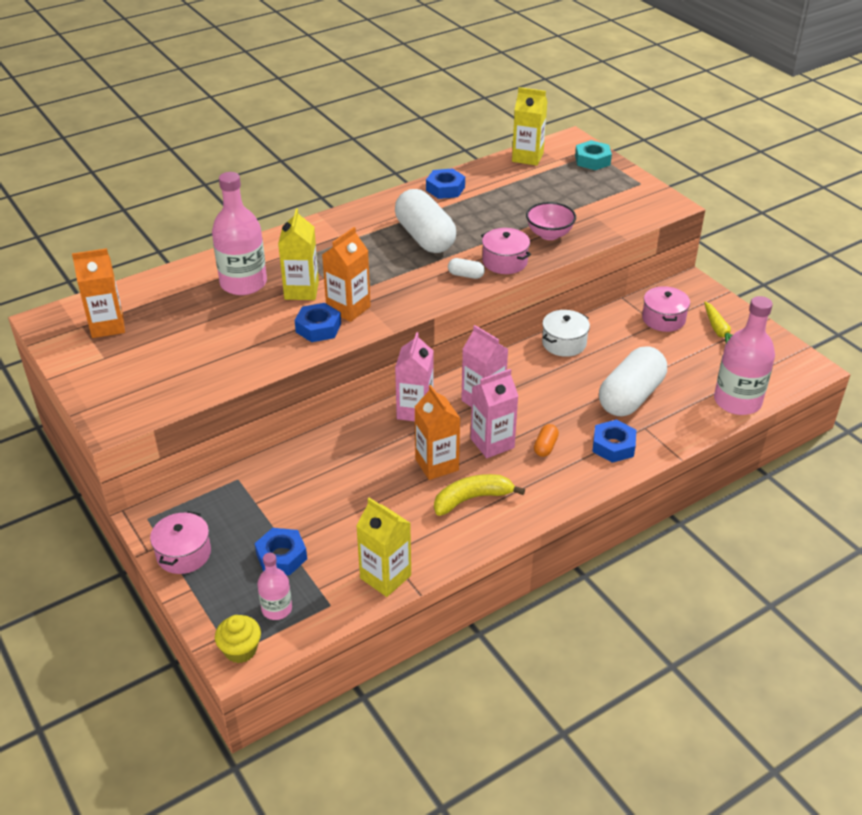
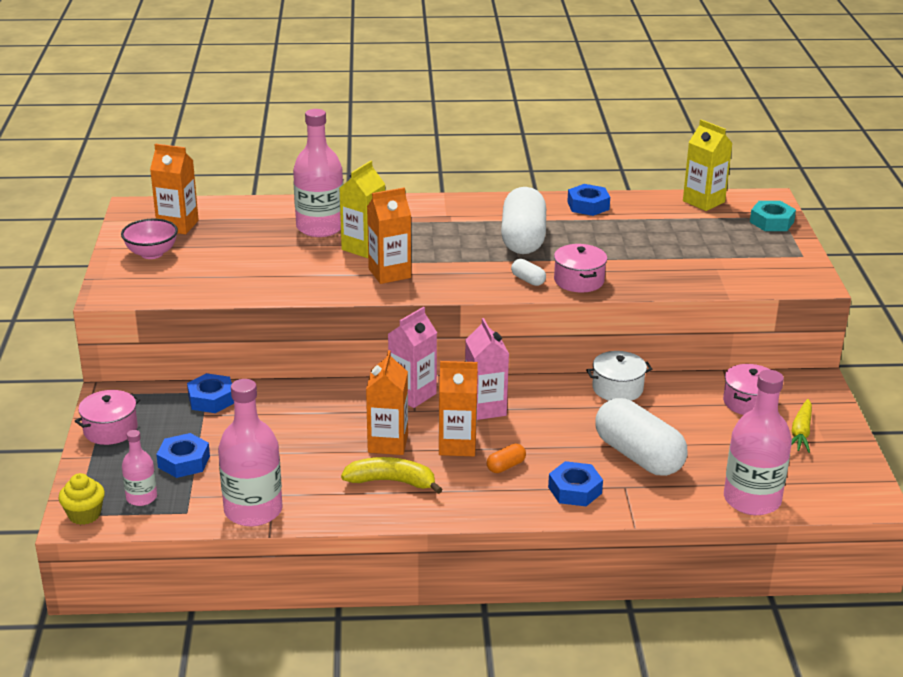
camera: 30 degrees right, 10 degrees down
blue nut [295,303,341,342] -> blue nut moved to [187,373,234,413]
yellow carton [356,498,411,597] -> pink bottle [218,379,283,526]
pink carton [471,369,518,458] -> orange carton [439,361,478,456]
pink bowl [526,202,576,240] -> pink bowl moved to [121,219,178,259]
white capsule [599,346,667,416] -> white capsule turned 75 degrees clockwise [595,398,687,476]

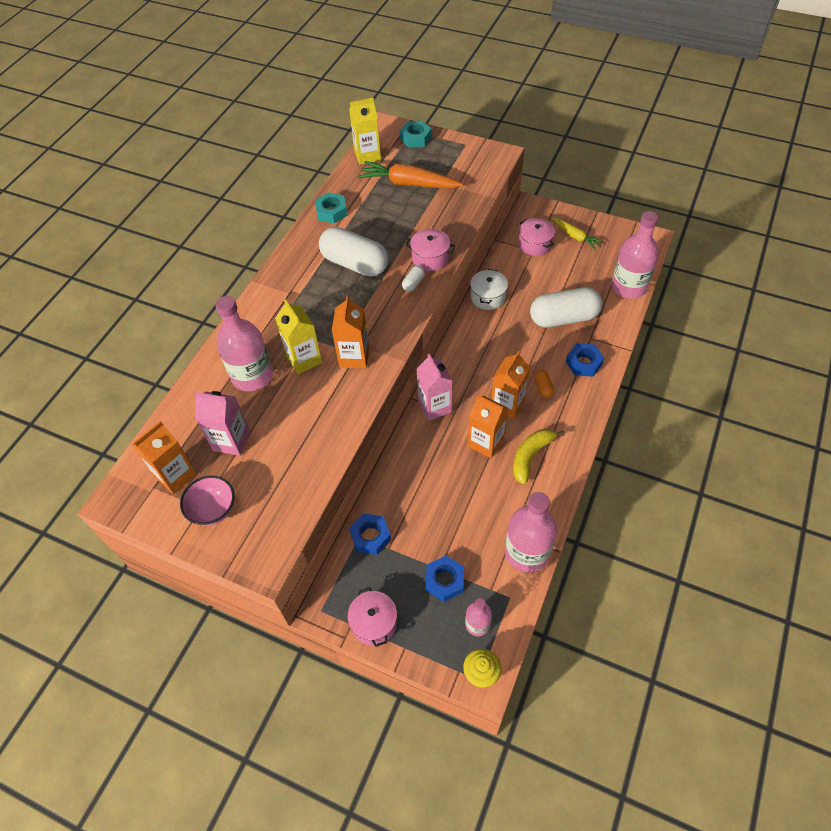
camera: 60 degrees left, 25 degrees up
pink carton [465,318,509,420] -> pink carton moved to [194,391,250,456]
white capsule [511,259,546,286] -> white capsule turned 45 degrees counterclockwise [402,266,425,292]
blue nut [567,184,610,216] -> turquoise nut [315,192,348,224]
none -> orange carrot [358,161,463,188]

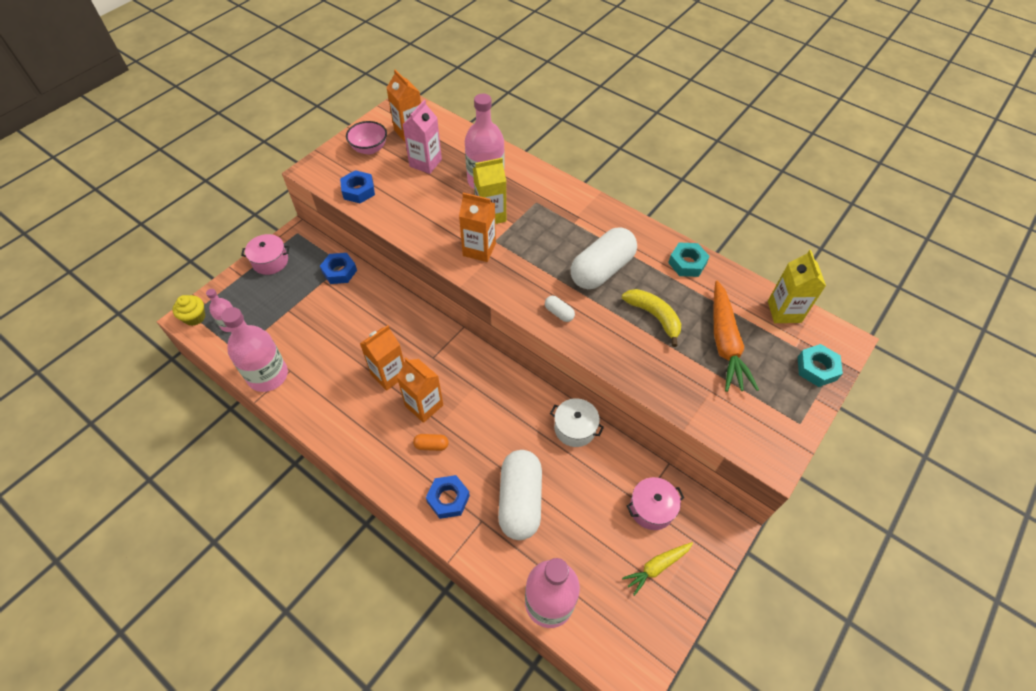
camera: 100 degrees right, 0 degrees up
orange carrot [358,161,463,188] -> orange carrot turned 150 degrees clockwise [713,281,759,392]
pink pot [406,229,455,271] -> none
pink carton [416,354,453,421] -> none
blue nut [425,556,464,602] -> blue nut moved to [340,170,375,203]
yellow banana [513,429,565,484] -> yellow banana moved to [622,289,681,347]

